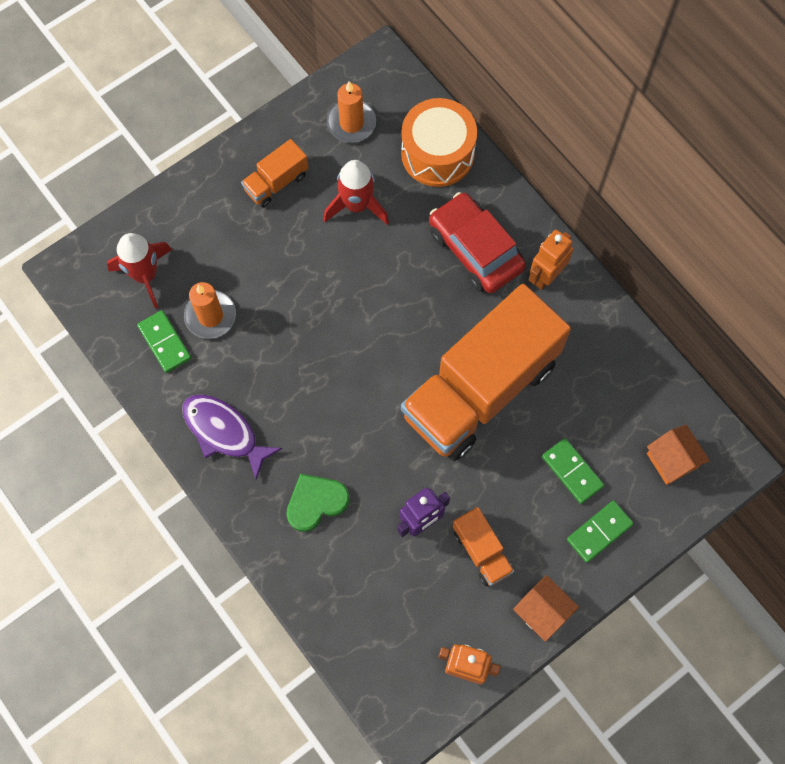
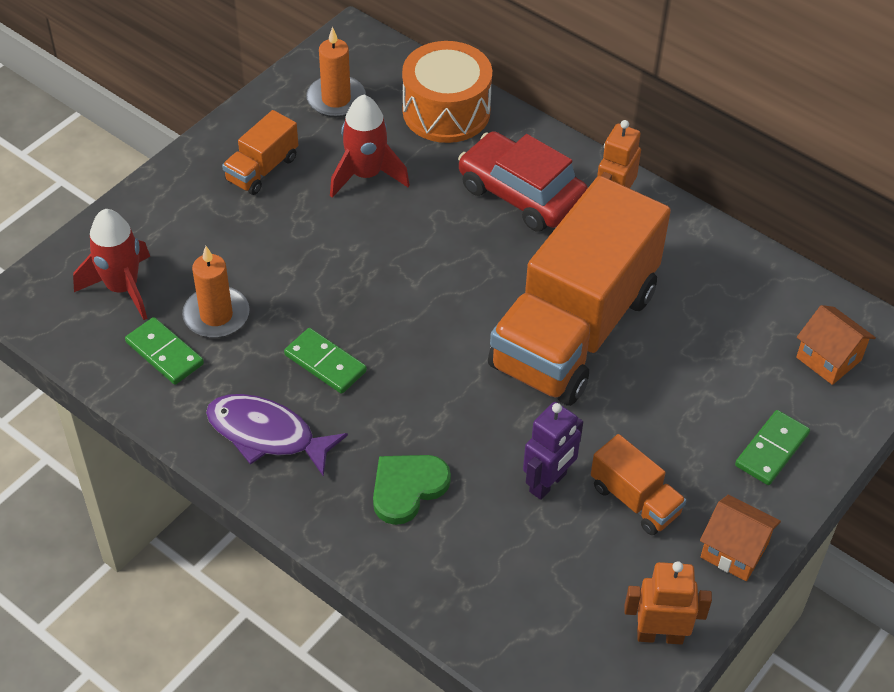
camera: 15 degrees left, 20 degrees down
green domino [542,438,604,504] -> green domino moved to [284,328,367,394]

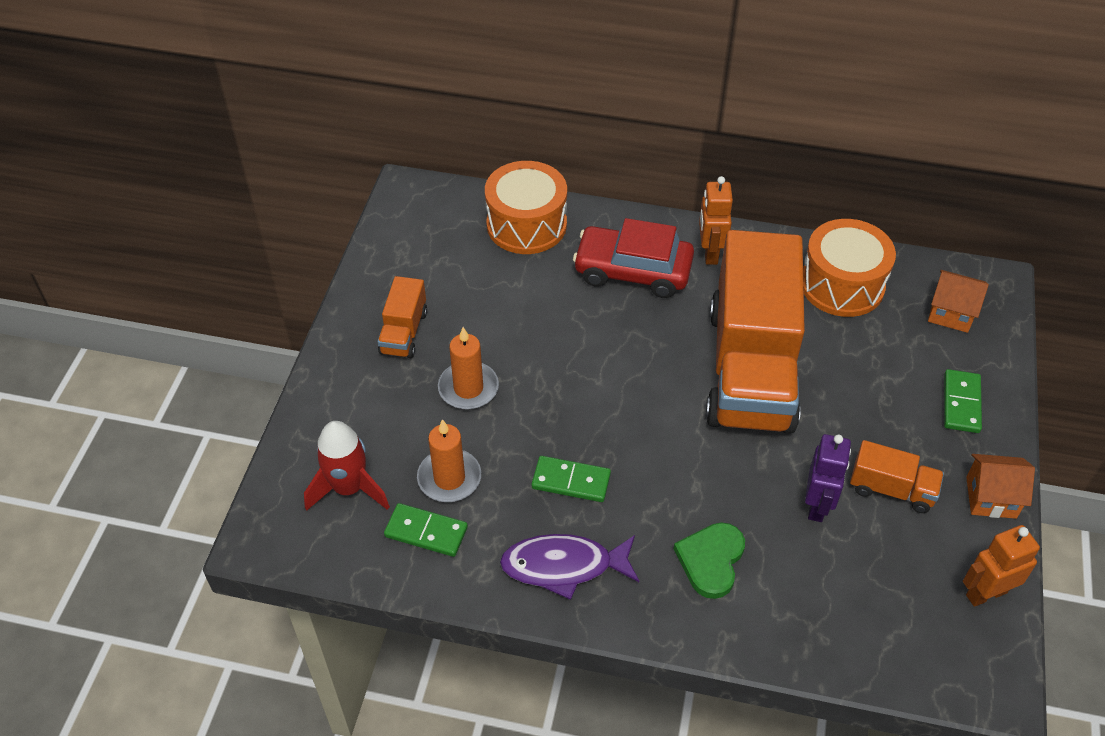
camera: 25 degrees left, 0 degrees up
orange candle [306,27,366,117] -> orange candle moved to [438,327,499,410]
red rocket [330,94,410,198] -> none
none -> orange drum [803,219,896,317]

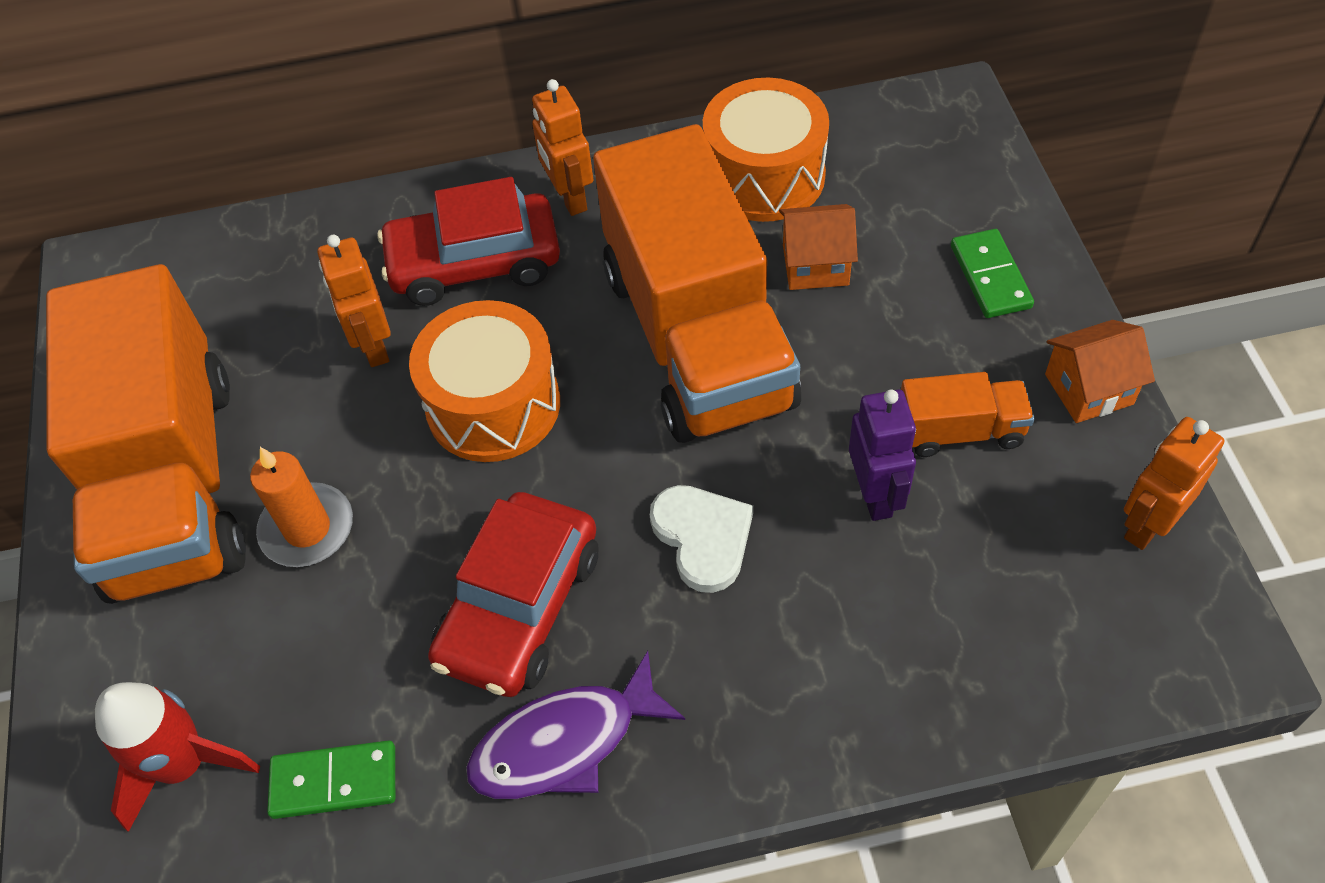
camera: 20 degrees left, 5 degrees up
orange truck [378,276,427,358] -> orange truck [46,264,246,604], size x2.40
orange candle [417,419,481,502] -> none
orange drum [485,161,567,254] -> orange drum moved to [409,300,560,462]
green domino [532,456,611,502] -> red car [428,492,598,697]
green heart [674,523,745,599] -> none
orange house [928,270,989,333] -> orange house moved to [779,204,858,290]
none -> orange robot [317,235,391,367]
none -> white heart [650,485,753,593]

